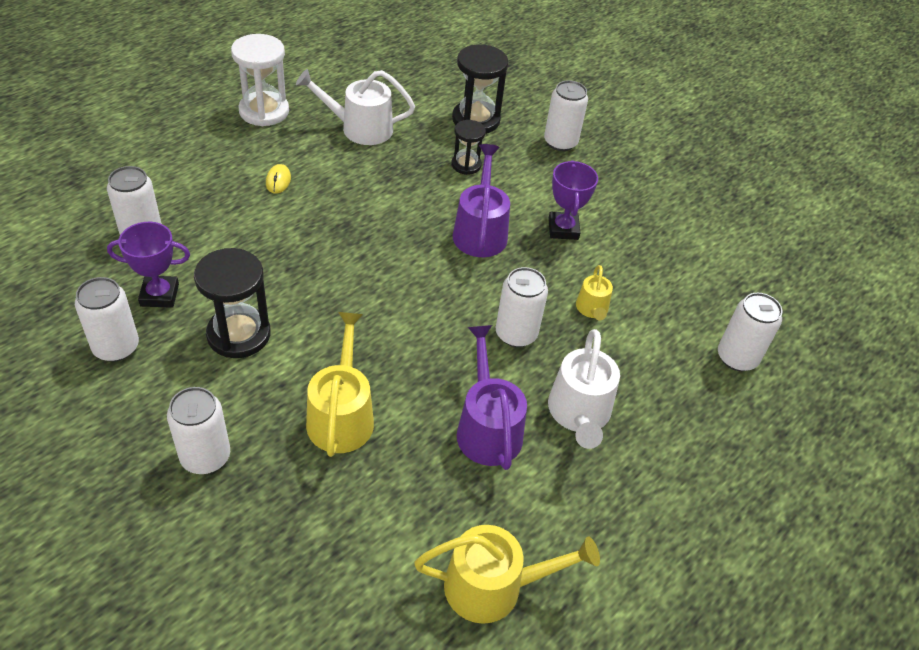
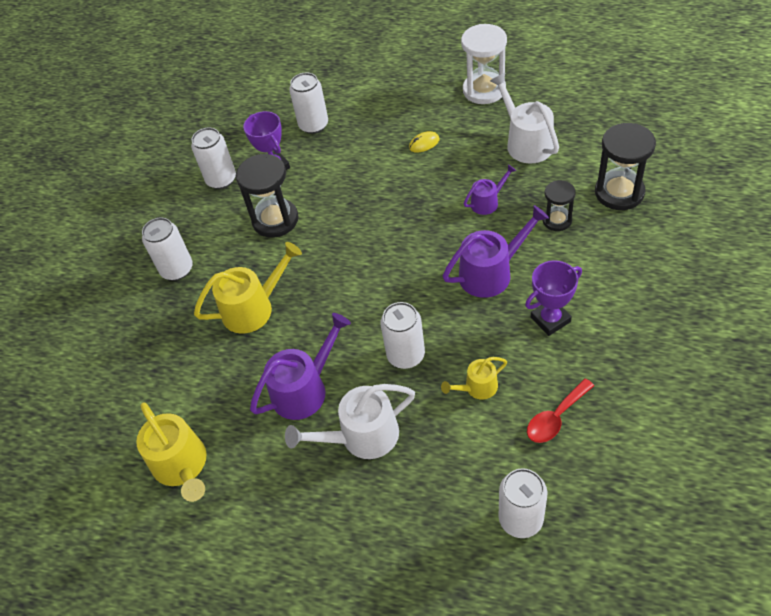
camera: 70 degrees right, 5 degrees up
white can [544,80,588,151] -> none
none -> purple watering can [464,165,516,215]
none -> red spoon [527,378,594,443]

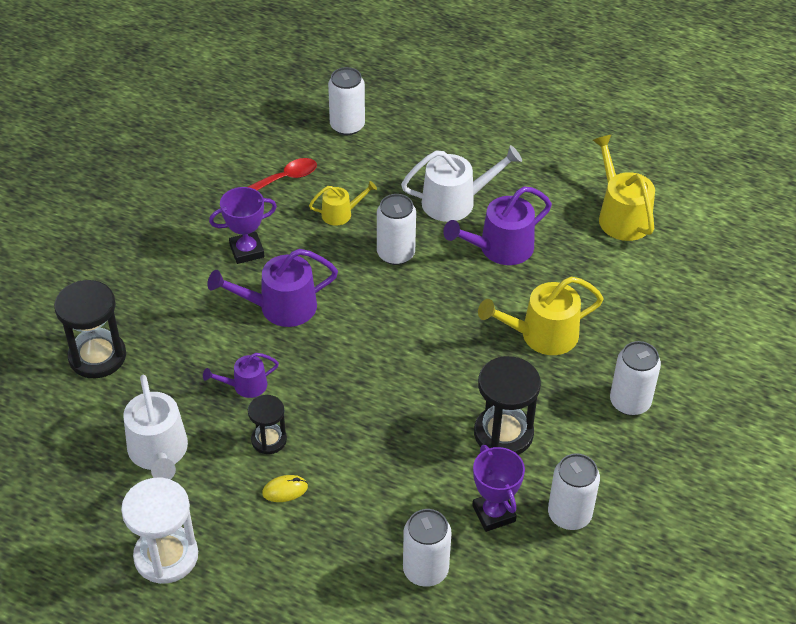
camera: 175 degrees left, 5 degrees down
black hourglass [543,180,576,231] -> black hourglass moved to [248,395,287,454]

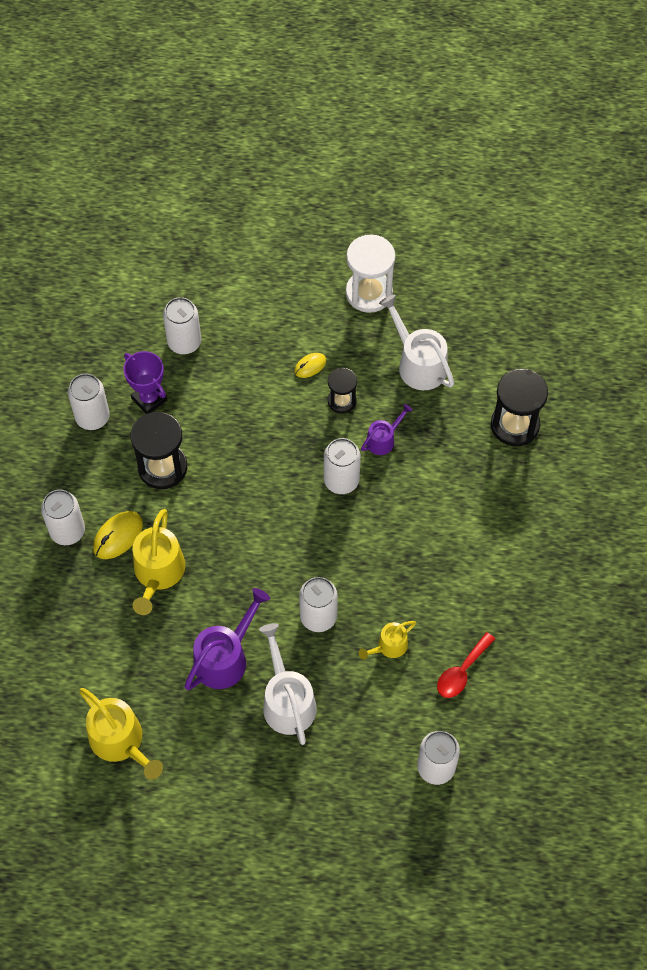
camera: 160 degrees right, 15 degrees up
purple watering can [207,249,338,327] -> none
purple trophy [209,187,277,264] -> none
white watering can [401,145,522,222] -> white watering can turned 105 degrees clockwise [259,623,317,745]
yellow watering can [478,276,604,355] -> yellow watering can turned 135 degrees clockwise [132,509,185,615]
none -> yellow mouse [93,511,143,559]
none -> white can [324,438,361,494]

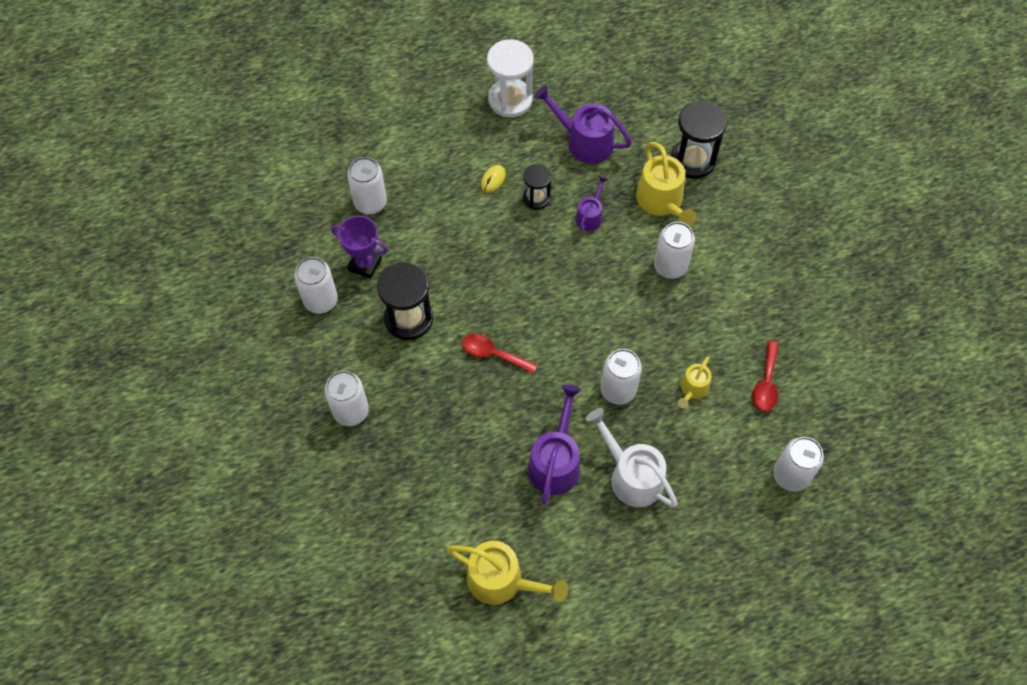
camera: 25 degrees left, 0 degrees up
yellow mouse [93,511,143,559] -> none
yellow watering can [132,509,185,615] -> yellow watering can moved to [636,142,696,226]
white can [324,438,361,494] -> white can moved to [654,222,695,279]
white watering can [379,295,454,390] -> purple watering can [534,85,632,164]
none -> red spoon [462,334,537,374]

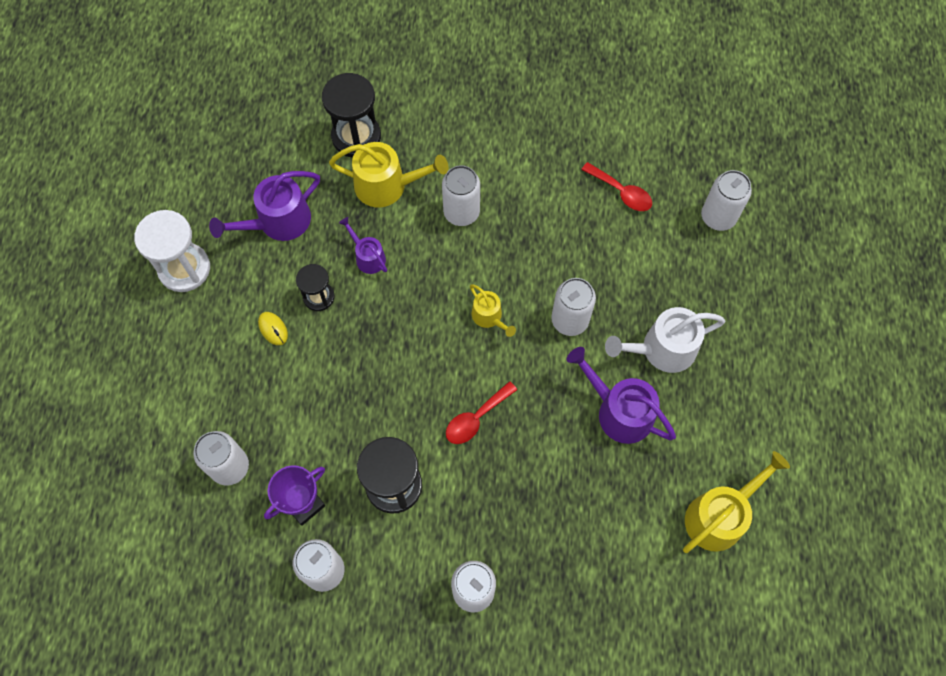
camera: 65 degrees left, 5 degrees up
yellow watering can [678,356,712,408] -> yellow watering can moved to [470,284,516,337]

